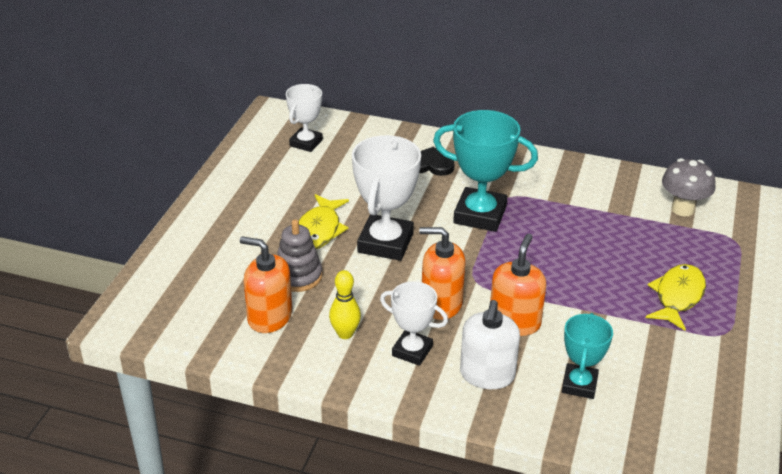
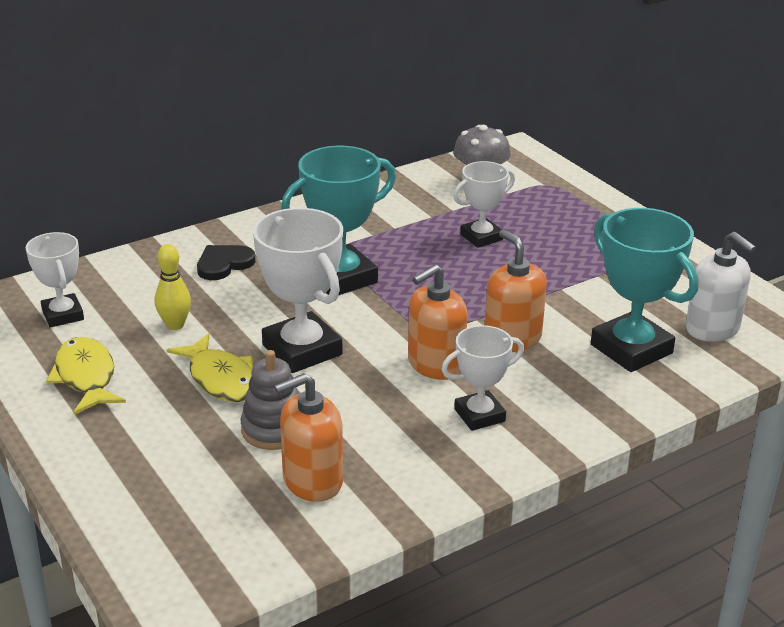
camera: 50 degrees left, 5 degrees down
yellow bowling pin [329,270,361,339] -> yellow bowling pin moved to [155,244,191,330]
white soap dispenser [460,300,520,389] -> white soap dispenser moved to [686,232,756,342]
turquoise trophy [562,313,613,399] -> turquoise trophy [591,208,698,372], size x1.64
yellow fish [646,264,706,331] -> yellow fish moved to [46,337,126,415]
none -> white trophy [453,161,515,248]

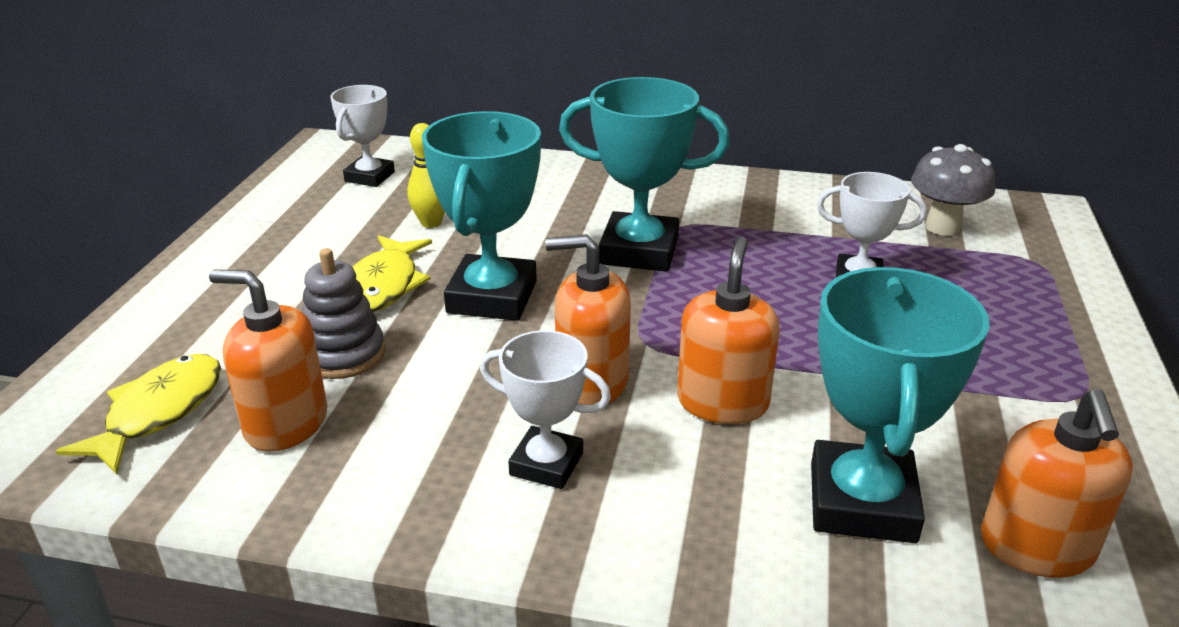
camera: 45 degrees right, 0 degrees up
yellow fish [46,337,126,415] -> yellow fish moved to [56,354,221,474]
black heart [197,245,256,280] -> none
white trophy [253,208,343,373] -> turquoise trophy [422,111,541,321]
white soap dispenser [686,232,756,342] -> orange soap dispenser [981,389,1133,578]

